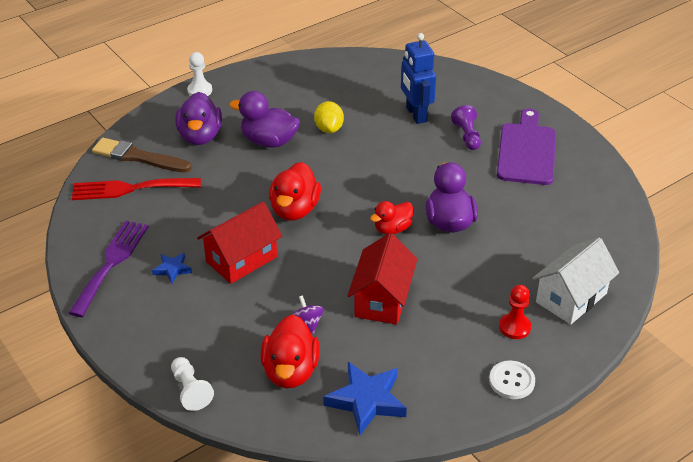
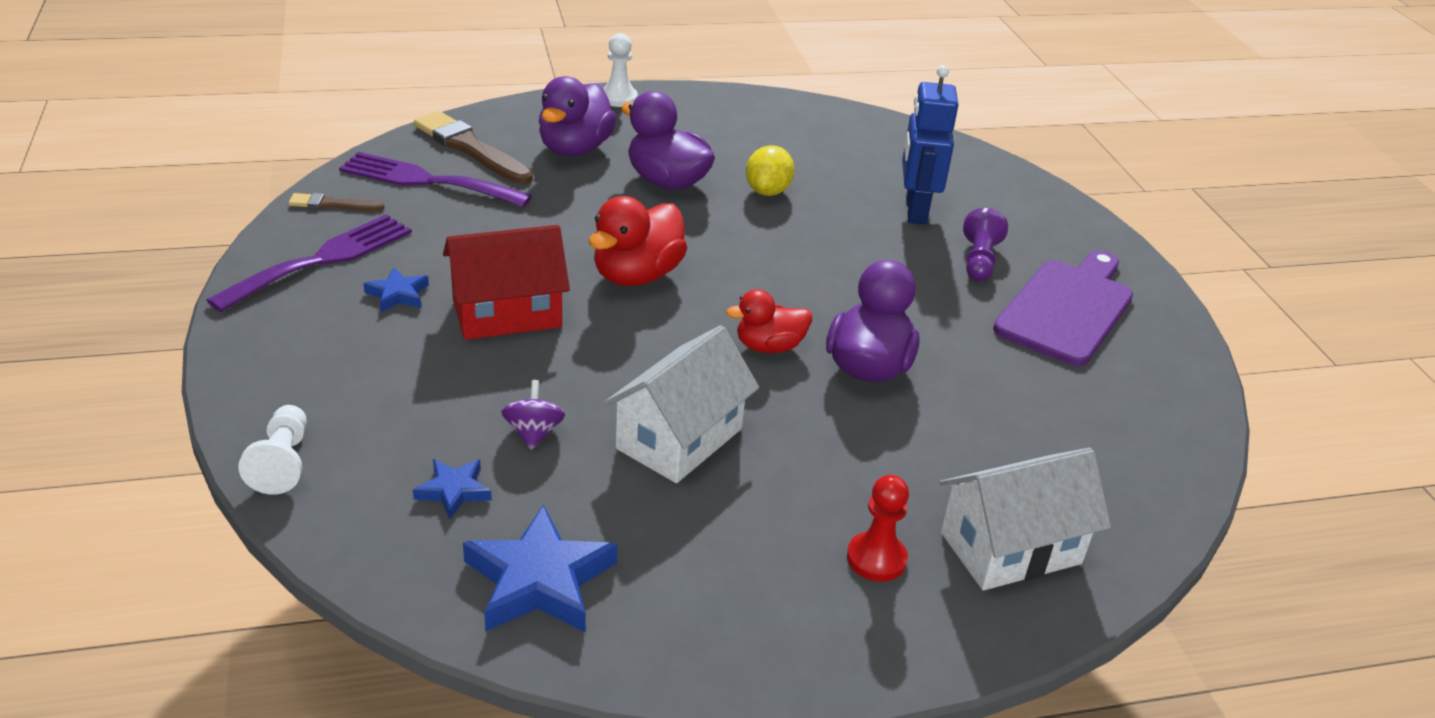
camera: 20 degrees right, 5 degrees down
red fork [72,178,201,200] -> purple fork [339,152,532,207]
red duck [261,314,320,388] -> blue star [413,459,492,519]
red house [348,233,417,325] -> white house [604,325,759,483]
white button [489,360,535,399] -> none
none -> brown brush [288,193,385,211]

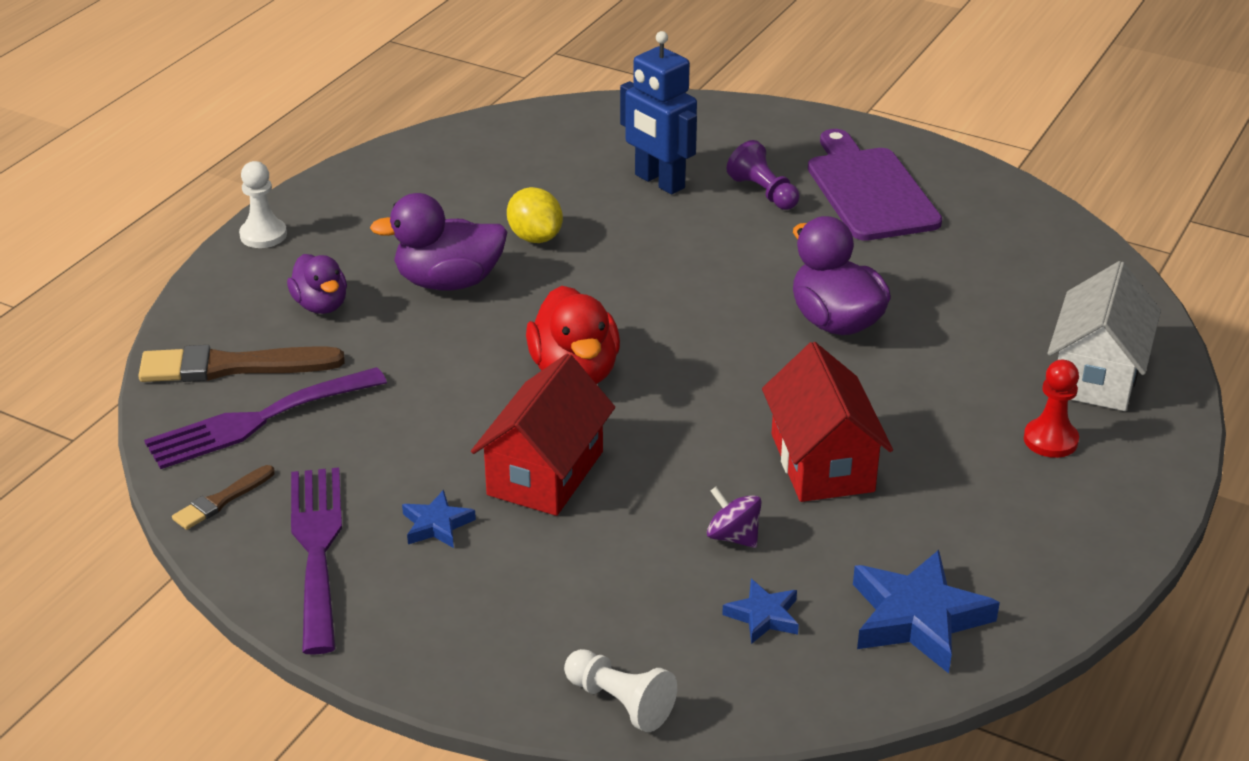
camera: 45 degrees left, 0 degrees up
purple duck [539,76,617,156] -> purple duck [287,254,347,314], size x0.65
white house [604,325,759,483] -> red house [762,342,893,502]
red duck [726,289,812,353] -> none

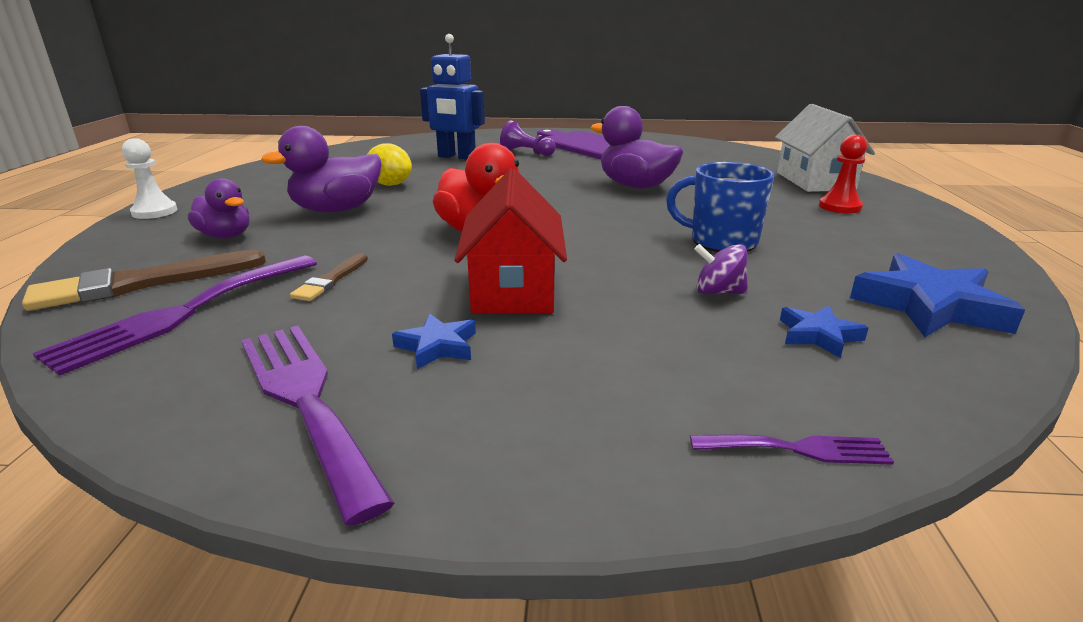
camera: 25 degrees left, 10 degrees down
brown brush [172,465,275,530] -> brown brush moved to [290,253,368,301]
white pawn [564,649,677,732] -> purple fork [690,434,894,465]
red house [762,342,893,502] -> blue mug [666,162,774,252]

